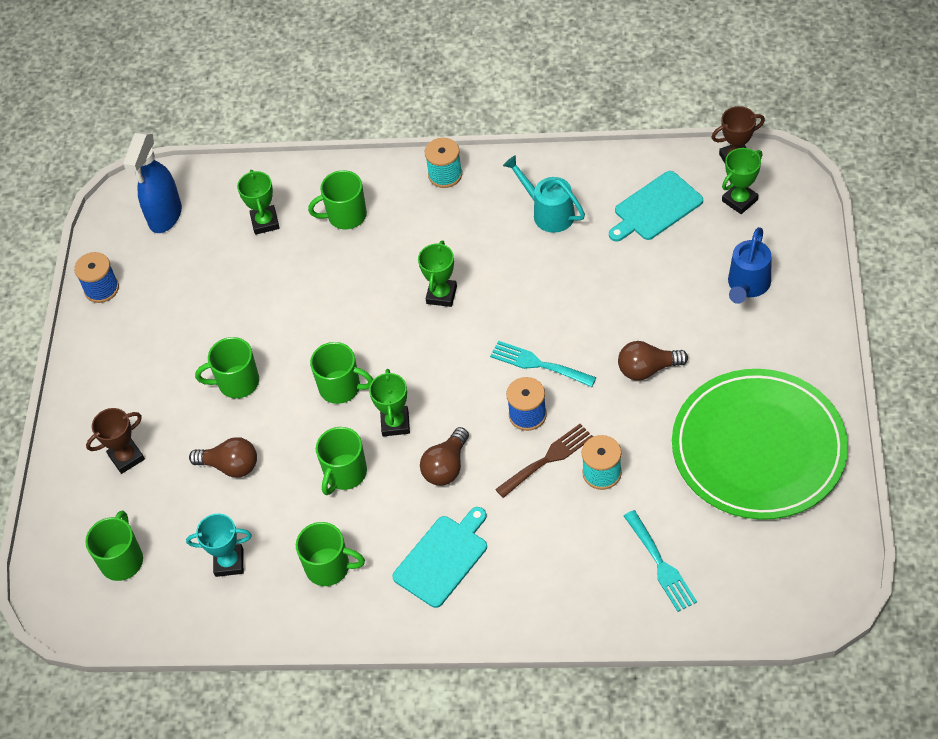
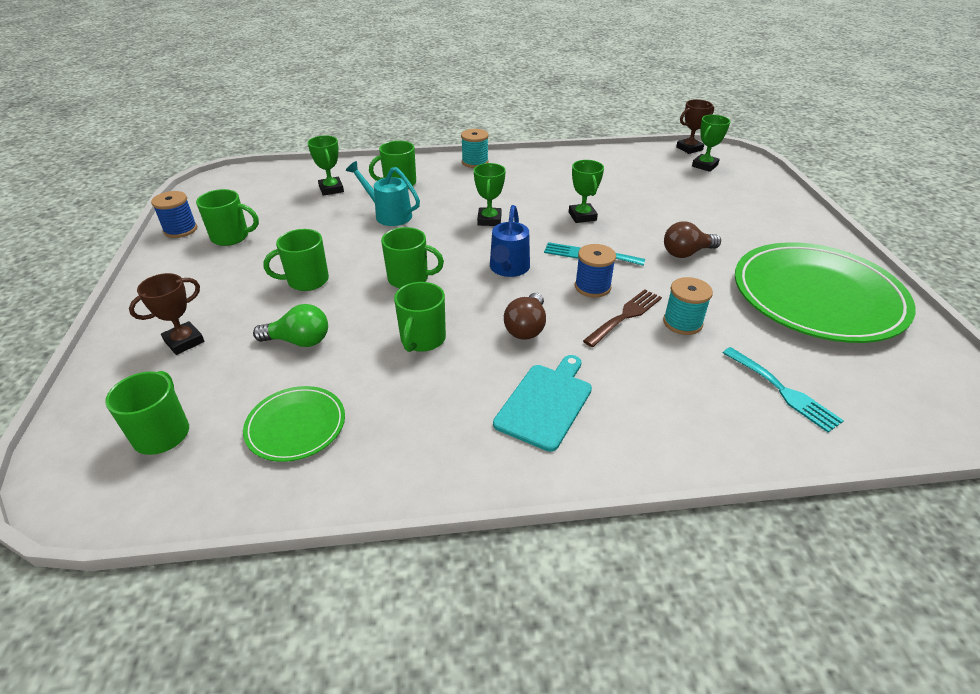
camera: 15 degrees left, 15 degrees down
blue spray bottle [123,132,182,233] -> none
turquoise trophy [186,514,252,577] -> green plate [243,386,345,462]
brown light bulb [189,437,257,478] -> green light bulb [253,304,328,347]
green mug [296,522,365,586] -> green mug moved to [196,189,259,246]
green trophy [369,369,410,436] -> green trophy moved to [569,160,604,223]
turquoise watering can [503,155,585,233] -> turquoise watering can moved to [346,161,420,226]
turquoise cutting board [609,171,703,242] -> none
blue watering can [728,227,771,304] -> blue watering can moved to [490,205,530,277]

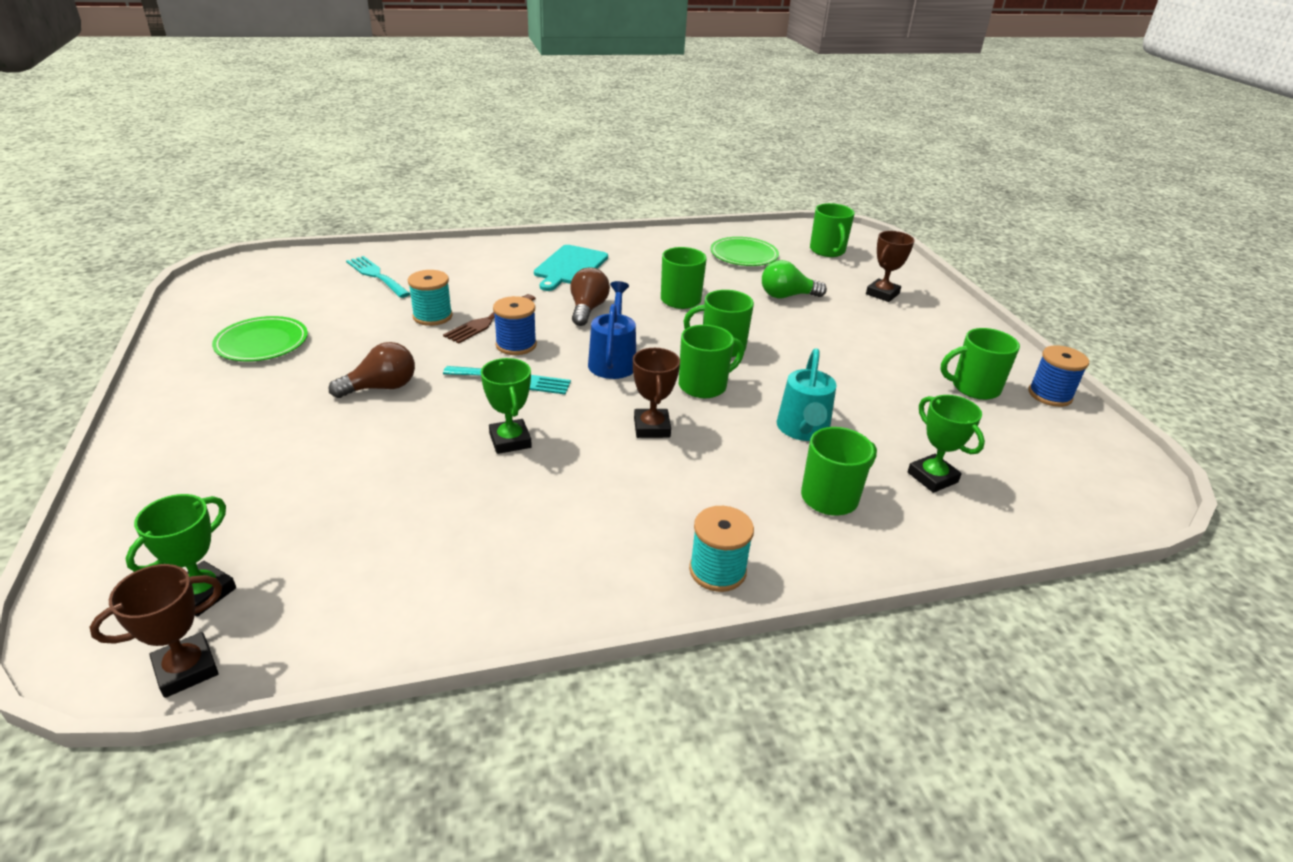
camera: 170 degrees right, 5 degrees down
green mug [264,229,329,291] -> green mug moved to [679,325,744,398]
turquoise watering can [346,161,420,226] -> turquoise watering can turned 75 degrees clockwise [777,348,836,441]
green trophy [474,163,506,226] -> brown trophy [633,348,680,438]
green plate [735,242,916,343] -> green plate [212,316,308,362], size x0.47

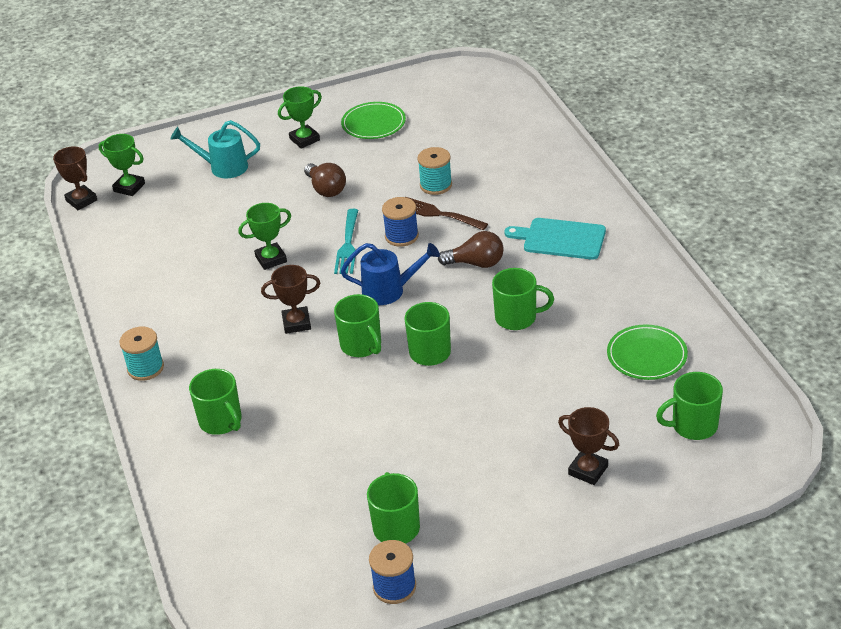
camera: 90 degrees right, 5 degrees up
turquoise fork [346,256,410,298] -> none
green light bulb [762,260,827,298] -> none
turquoise watering can [777,348,836,441] -> turquoise watering can moved to [170,120,260,178]
green trophy [908,395,985,493] -> green trophy moved to [278,86,322,149]

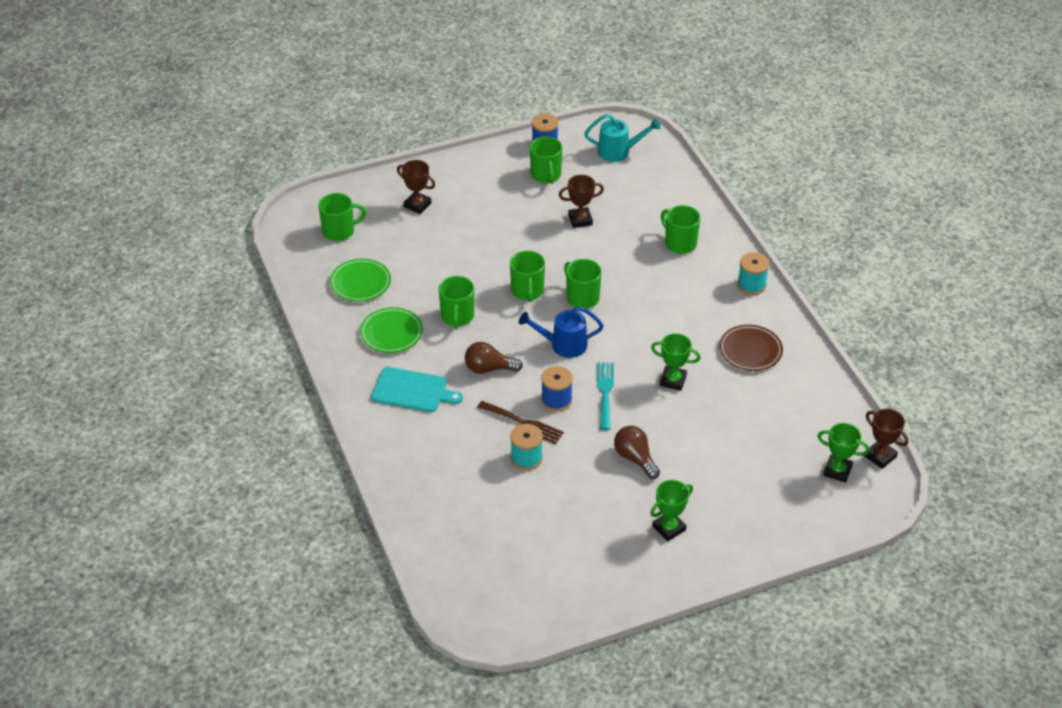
camera: 175 degrees right, 5 degrees up
turquoise watering can [170,120,260,178] -> turquoise watering can moved to [584,114,661,162]
green trophy [238,203,291,270] -> green trophy turned 45 degrees clockwise [651,333,700,391]
brown trophy [261,265,320,334] -> brown trophy moved to [559,175,604,228]
green plate [341,102,406,139] -> green plate moved to [360,307,423,353]
green mug [492,268,554,330] -> green mug turned 90 degrees counterclockwise [439,276,474,328]
none -> brown plate [719,325,783,371]

